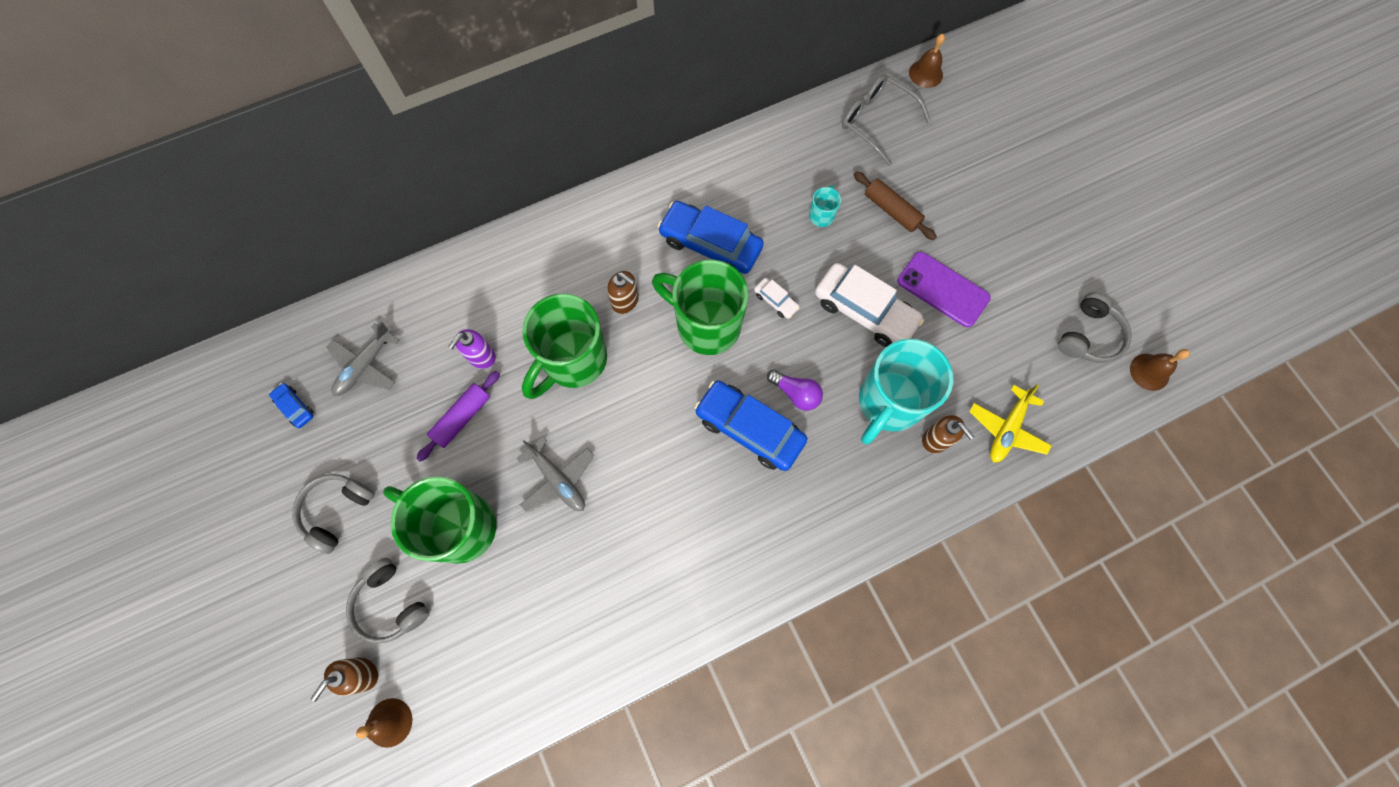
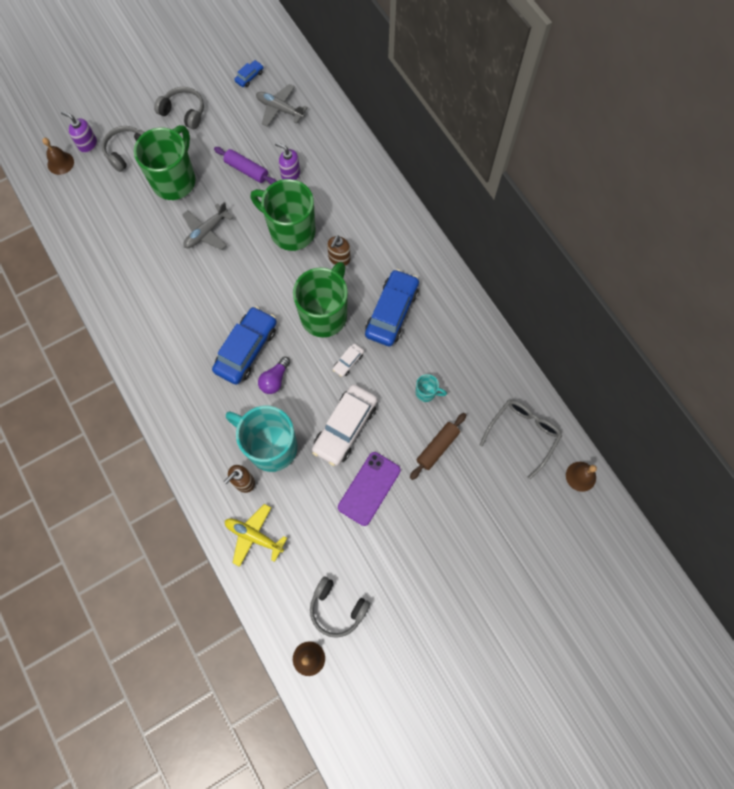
camera: 85 degrees right, 0 degrees up
brown soap dispenser [311,657,378,702] -> purple soap dispenser [61,111,97,153]

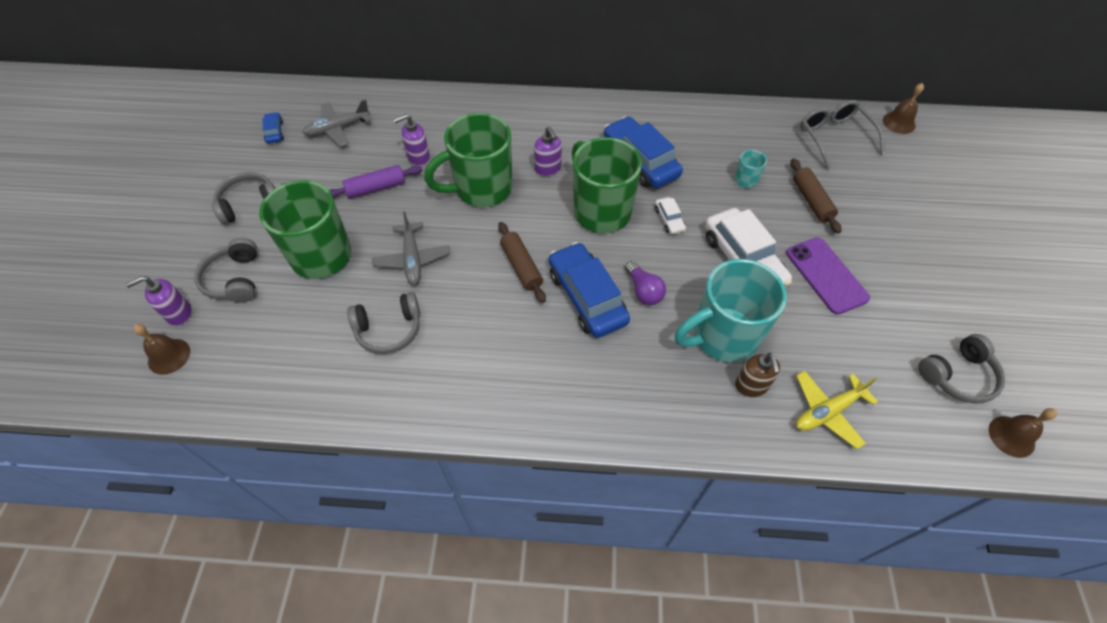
camera: 55 degrees left, 15 degrees down
brown soap dispenser [327,236,351,266] -> purple soap dispenser [534,127,562,177]
none -> grey headphones [347,292,420,354]
none -> brown rolling pin [498,222,546,303]

